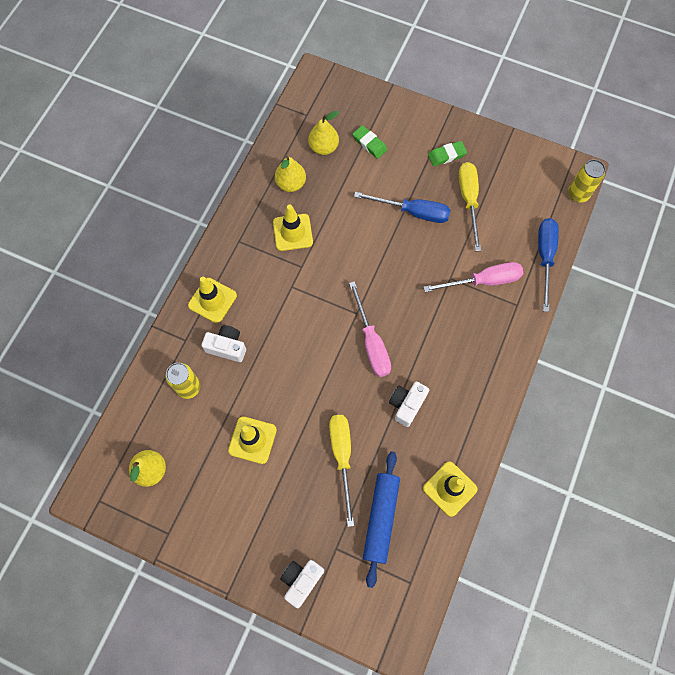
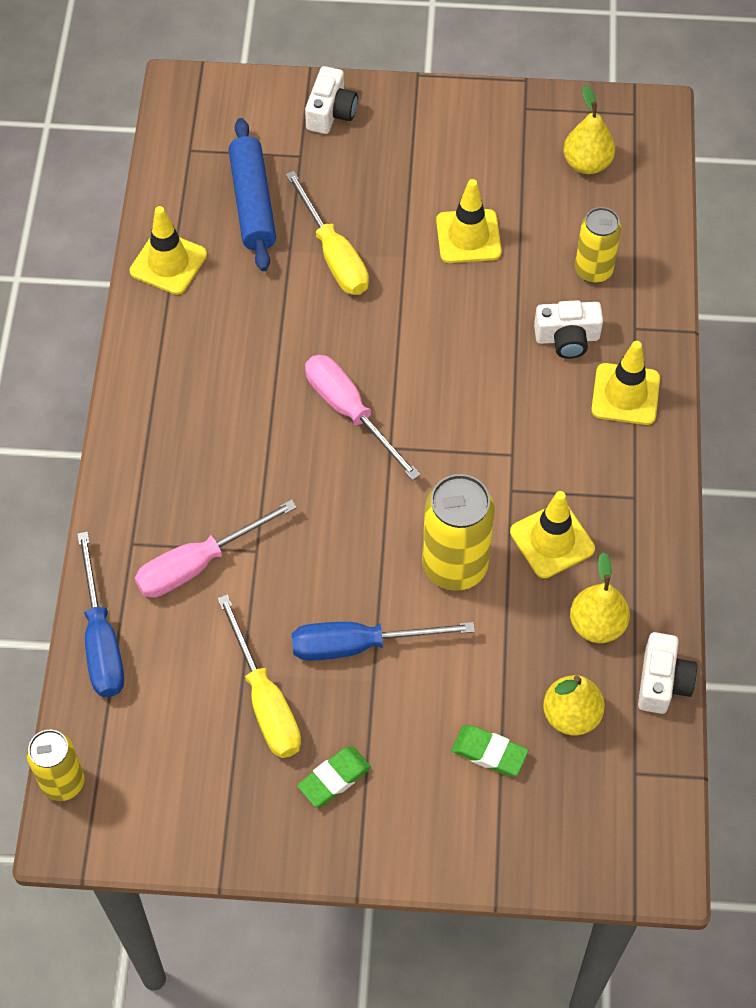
camera: 160 degrees right, 10 degrees down
white camera [389,381,429,427] -> white camera moved to [638,632,697,714]
none -> yellow can [422,474,495,591]

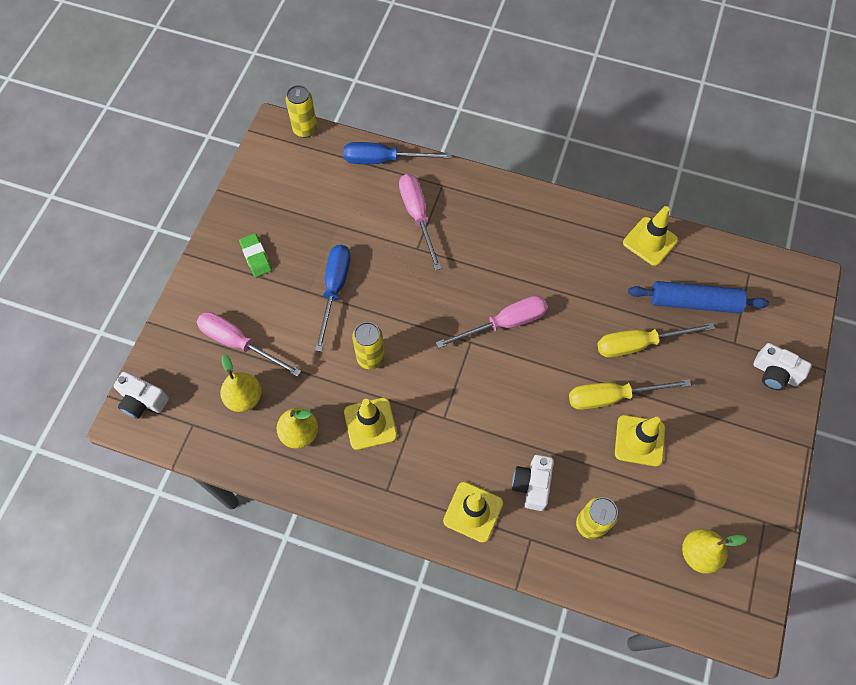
camera: 105 degrees right, 5 degrees up
yellow screwdriver [217,595,301,758] -> yellow screwdriver moved to [569,379,691,410]
yellow can [422,474,495,591] -> yellow can [352,322,385,369], size x0.64
green eraser [451,725,529,776] -> pink screwdriver [197,312,301,377]
white camera [638,632,697,714] -> white camera moved to [113,372,169,419]

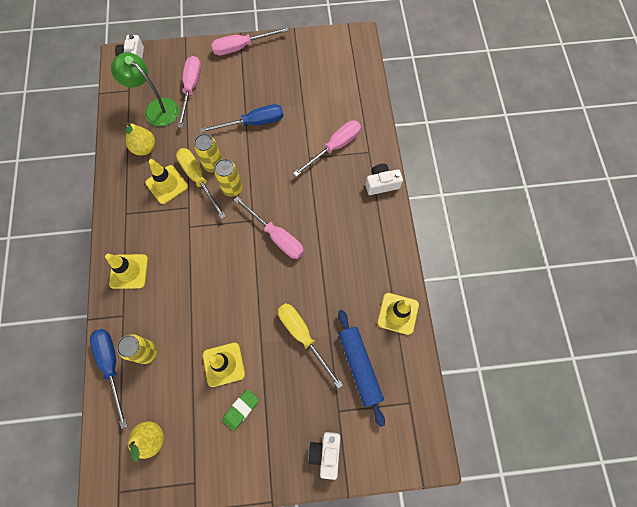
camera: 65 degrees right, 5 degrees up
yellow pear [220,354,262,412] -> green lamp [111,52,179,126]
green eraser [239,233,272,277] -> green eraser moved to [222,389,259,431]
yellow can [286,85,317,138] -> yellow can moved to [214,159,242,197]
blue screwdriver [344,142,452,164] -> blue screwdriver moved to [90,329,127,429]
white camera [512,455,554,511] -> white camera moved to [365,164,403,195]
yellow screwdriver [569,379,691,410] -> yellow screwdriver moved to [176,148,226,219]
none -> pink screwdriver [211,27,289,55]

